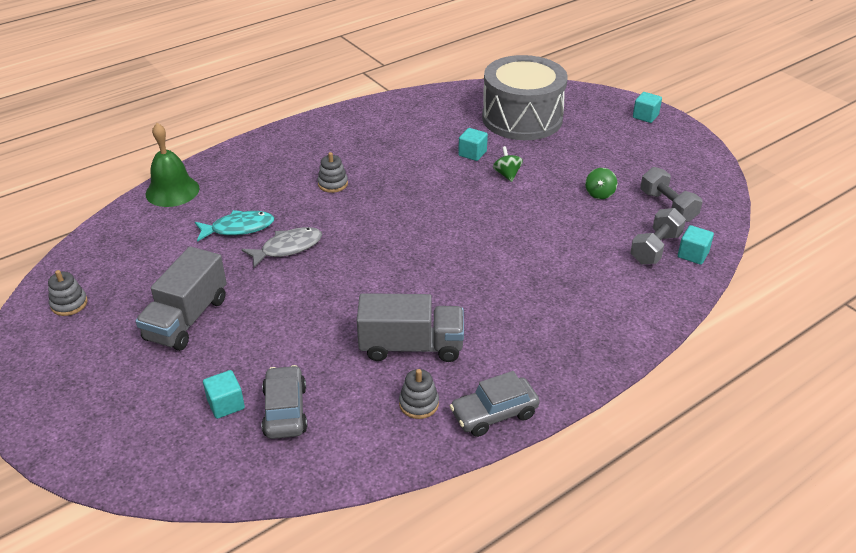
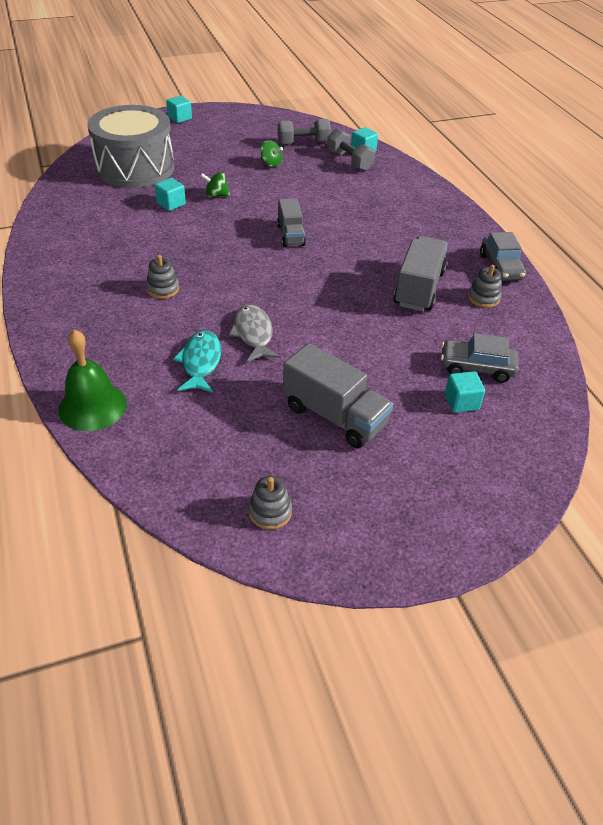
camera: 75 degrees left, 5 degrees up
none -> grey truck [277,198,306,247]

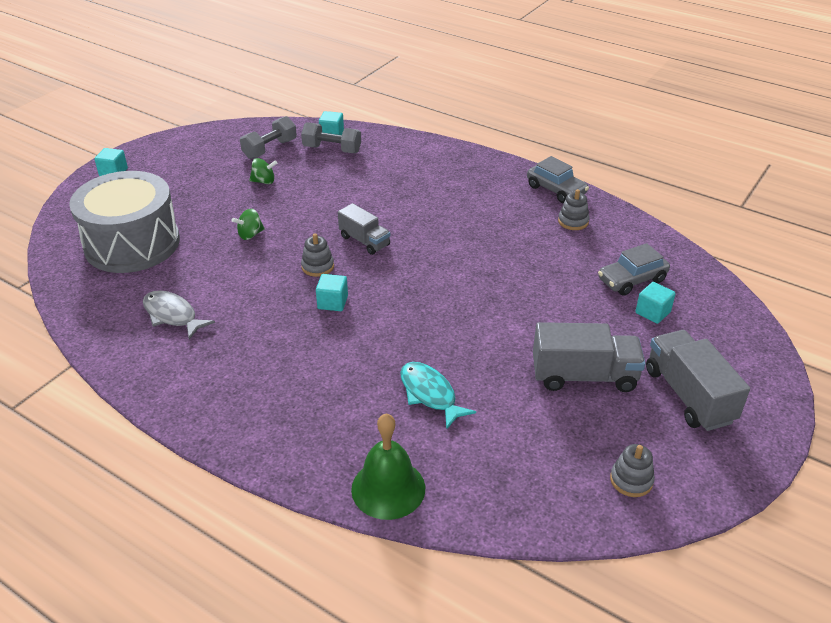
camera: 35 degrees left, 5 degrees down
grey stacking toy [146,255,179,299] -> grey stacking toy moved to [301,233,334,277]
turquoise cube [155,178,186,211] -> turquoise cube moved to [316,274,348,311]
grey fish [229,304,280,362] -> grey fish moved to [143,290,215,340]
grey truck [393,236,448,311] -> grey truck moved to [646,330,750,431]

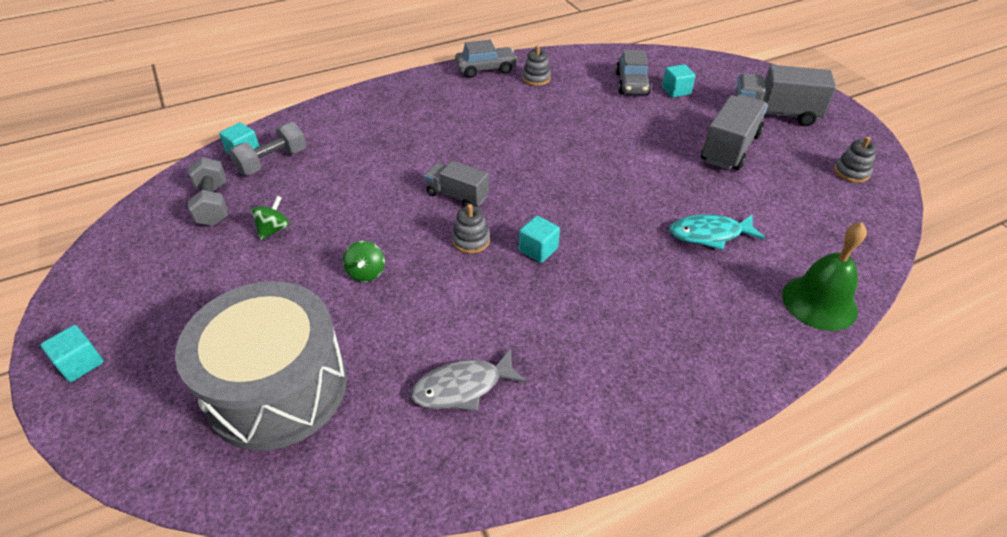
camera: 60 degrees left, 5 degrees up
grey truck [338,203,391,255] -> grey truck turned 135 degrees counterclockwise [424,161,489,207]

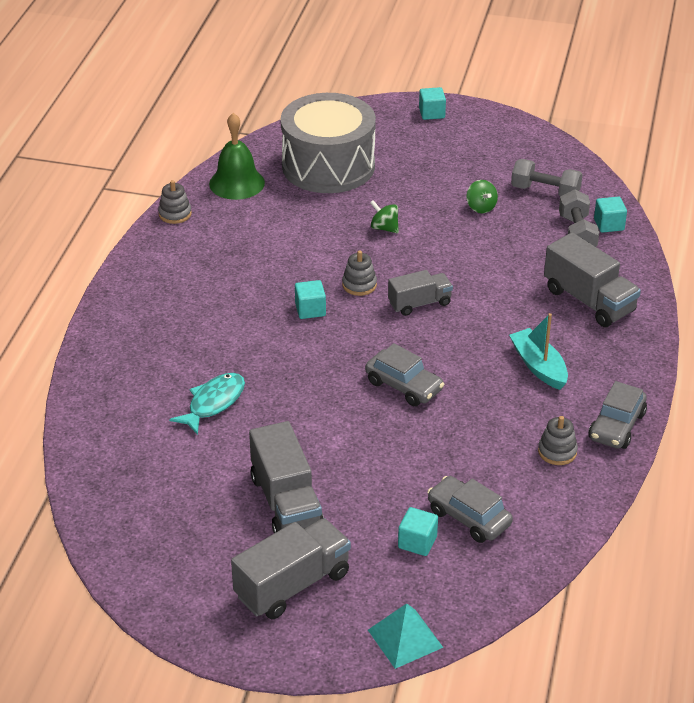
camera: 130 degrees right, 5 degrees down
grey fish [411,349,527,411] -> none
green bell [782,222,867,331] -> green bell moved to [209,113,265,200]
grey stacking toy [834,137,876,183] -> grey stacking toy moved to [158,180,192,224]
none -> grey car [365,343,445,406]
none -> turquoise pyramid [368,603,443,669]
none -> turquoise boat [509,313,568,390]
none -> grey truck [544,233,641,327]

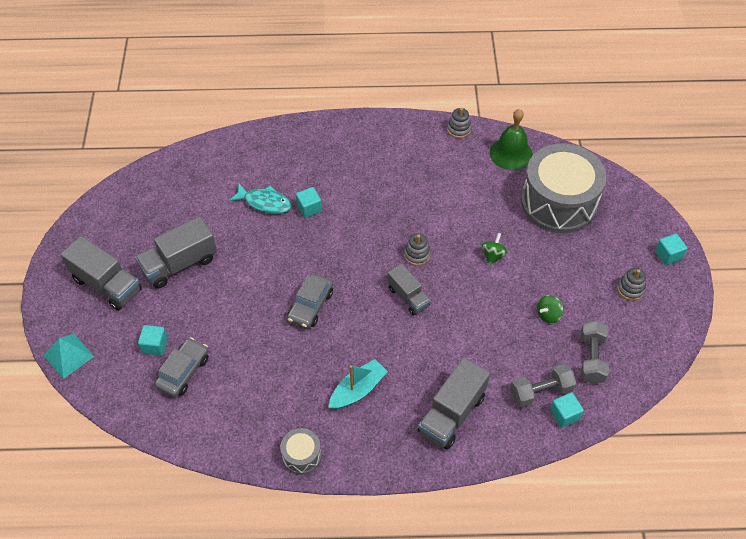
camera: 75 degrees right, 15 degrees up
turquoise cube [295,280,326,319] -> turquoise cube moved to [296,187,322,218]
grey stacking toy [538,416,578,465] -> grey stacking toy moved to [617,268,646,301]
grey car [588,381,647,449] -> grey drum [281,428,321,474]

